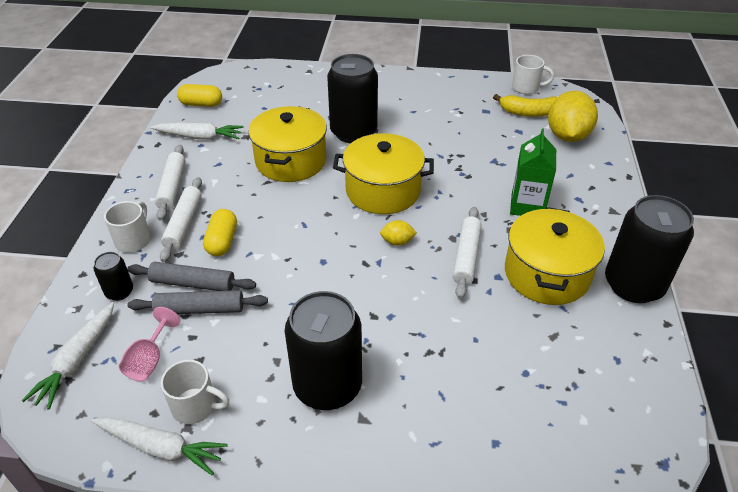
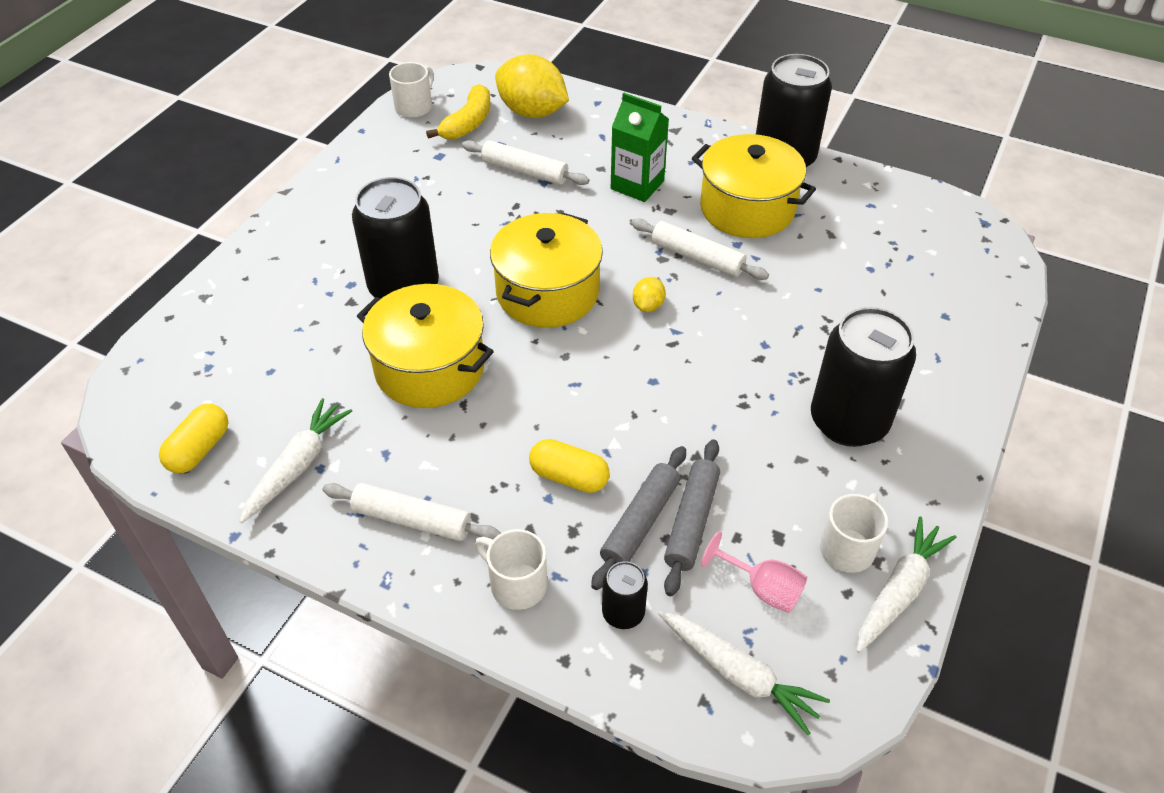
camera: 70 degrees left, 5 degrees up
white rolling pin [160,177,202,262] -> white rolling pin moved to [462,140,589,185]

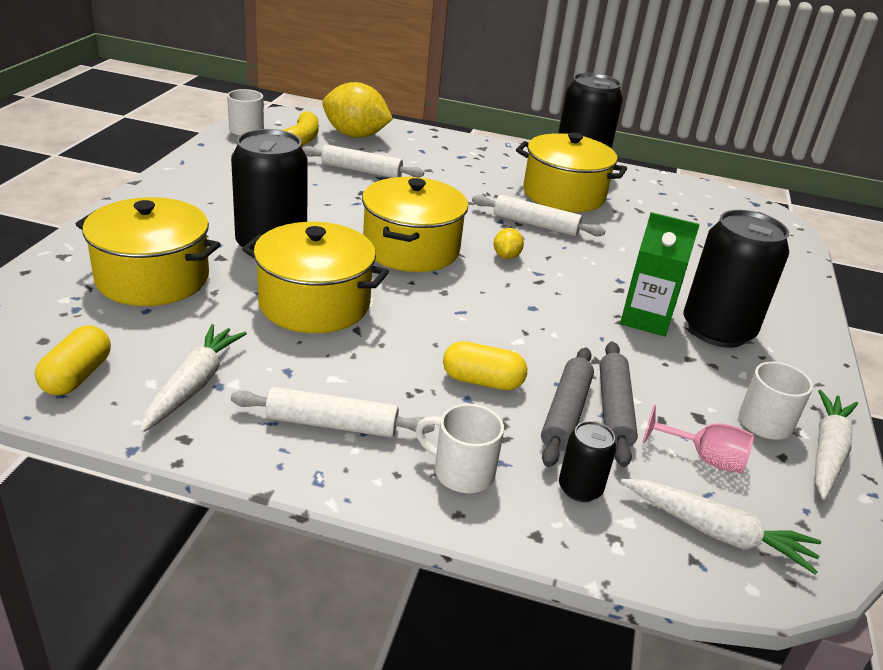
camera: 15 degrees left, 15 degrees down
green carton [611,93,669,202] -> green carton moved to [620,212,700,336]
none -> yellow pot [75,197,221,306]

